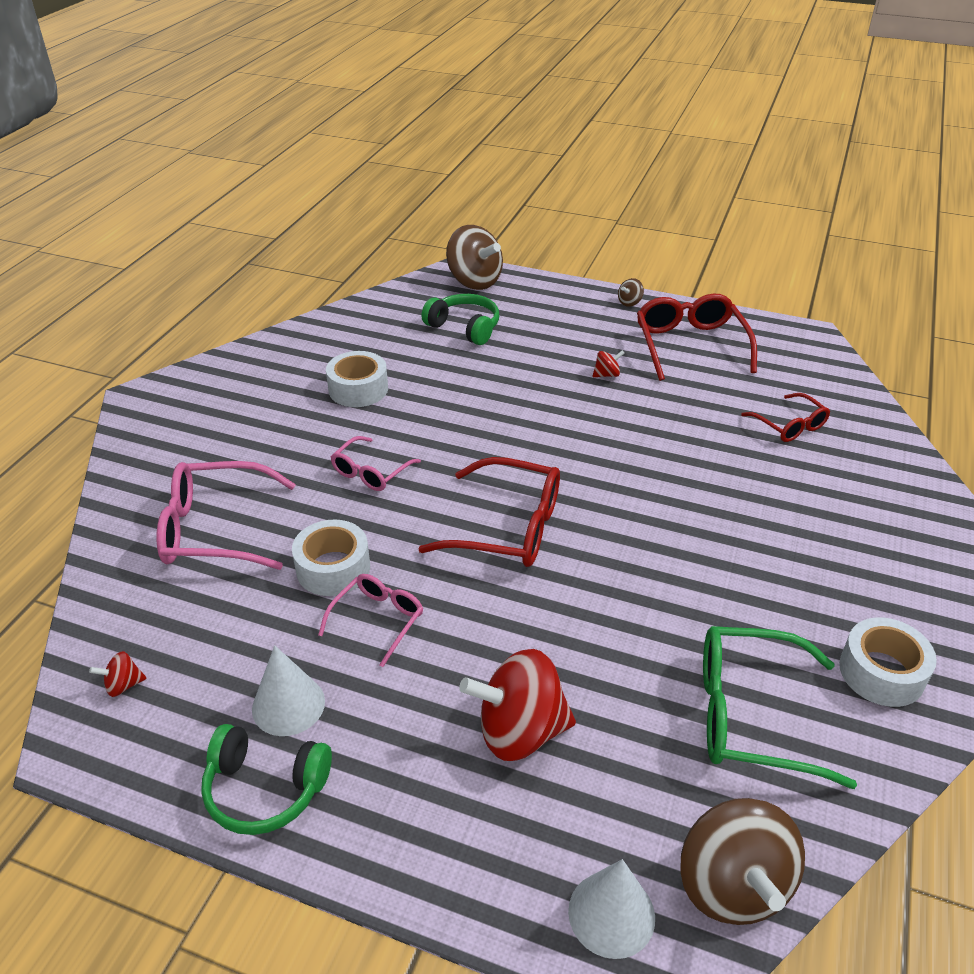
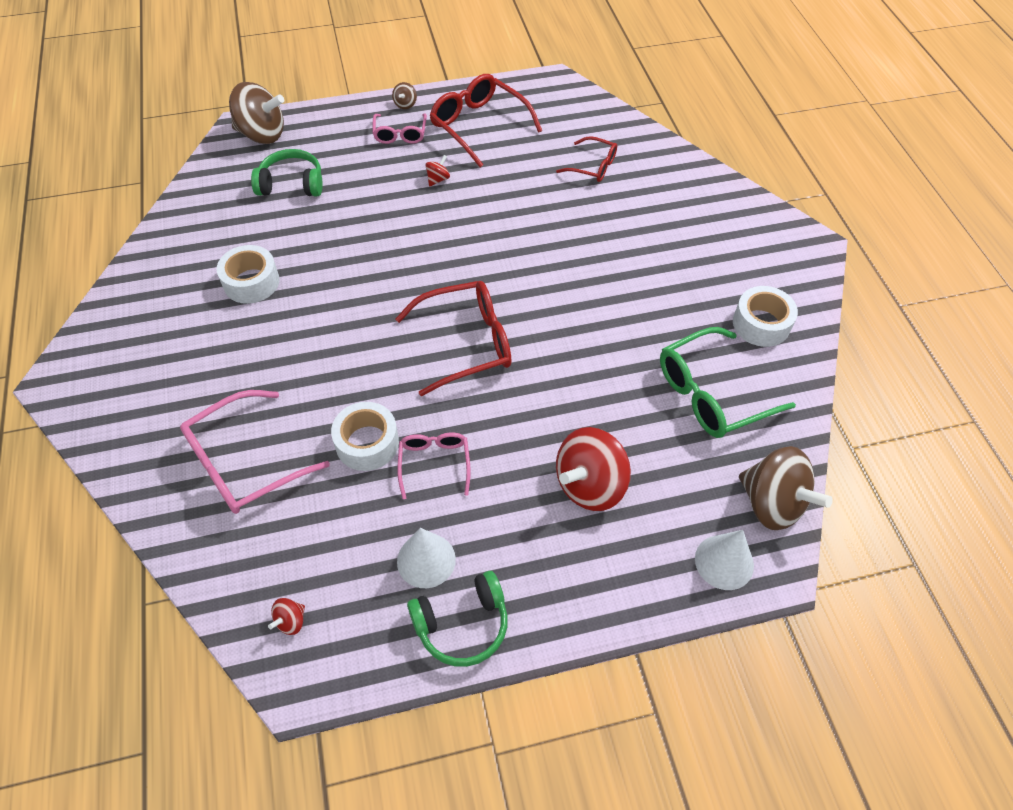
camera: 35 degrees left, 15 degrees up
pink glasses [331,436,421,491] -> pink glasses moved to [373,113,427,144]

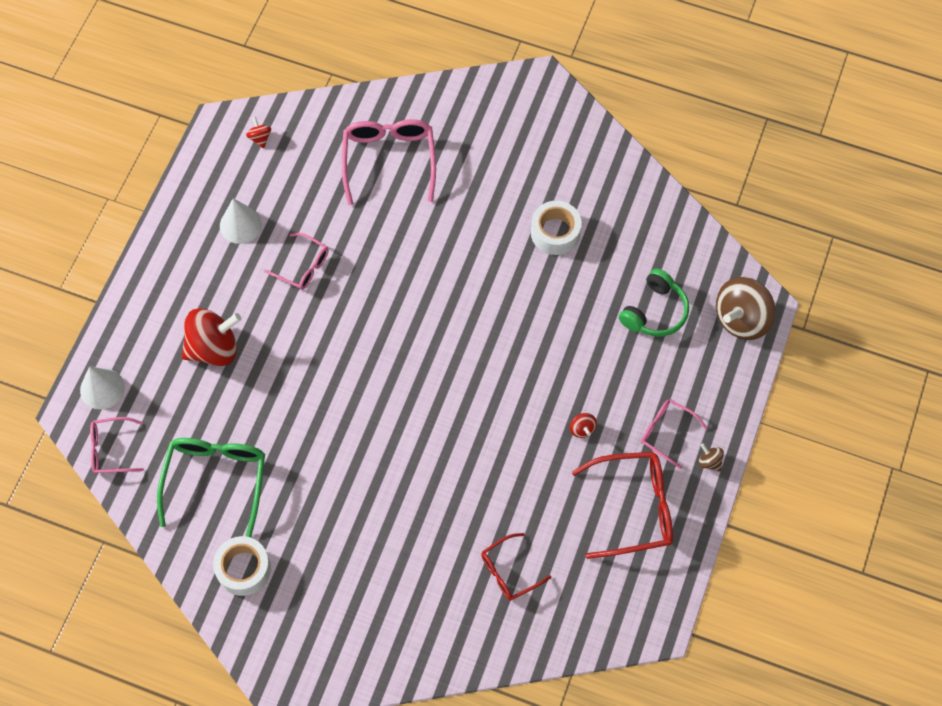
camera: 125 degrees right, 10 degrees up
white tape [331,402,399,471] -> none
red glasses [395,281,512,396] -> none
green headphones [407,571,508,667] -> none
red spinning top [556,427,631,511] -> red spinning top turned 75 degrees clockwise [182,308,241,366]
brown spinning top [739,446,833,530] -> pink glasses [90,417,144,474]

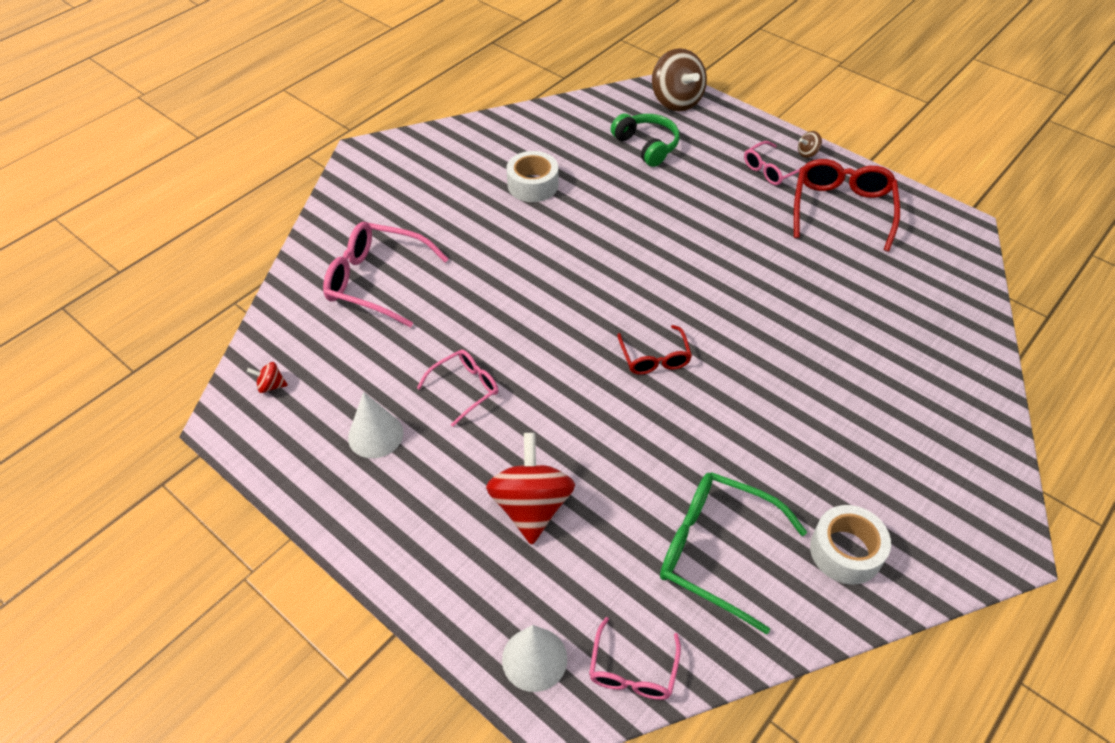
camera: 70 degrees left, 15 degrees down
red glasses [481,533,552,601] -> red glasses moved to [617,325,692,375]
red spinning top [570,413,597,438] -> none

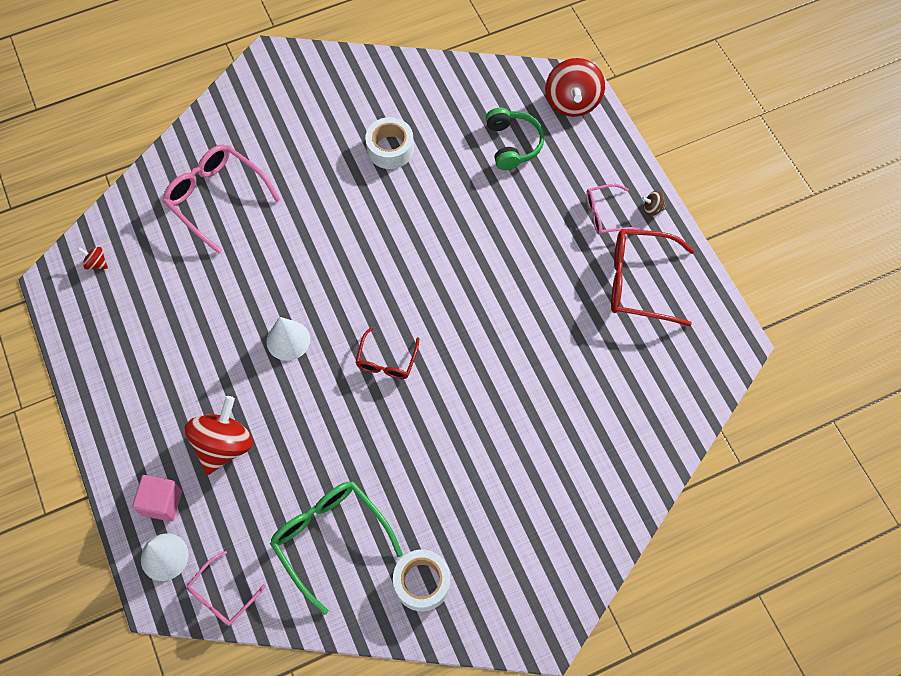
camera: 25 degrees right, 15 degrees up
white cone [348,392,403,458] -> white cone moved to [266,317,310,361]
pink glasses [417,350,498,427] -> none
brown spinning top [652,48,707,111] -> red spinning top [545,58,605,117]
red glasses [794,159,900,252] -> red glasses turned 120 degrees counterclockwise [611,229,695,326]
none -> pink cube [132,475,182,521]

